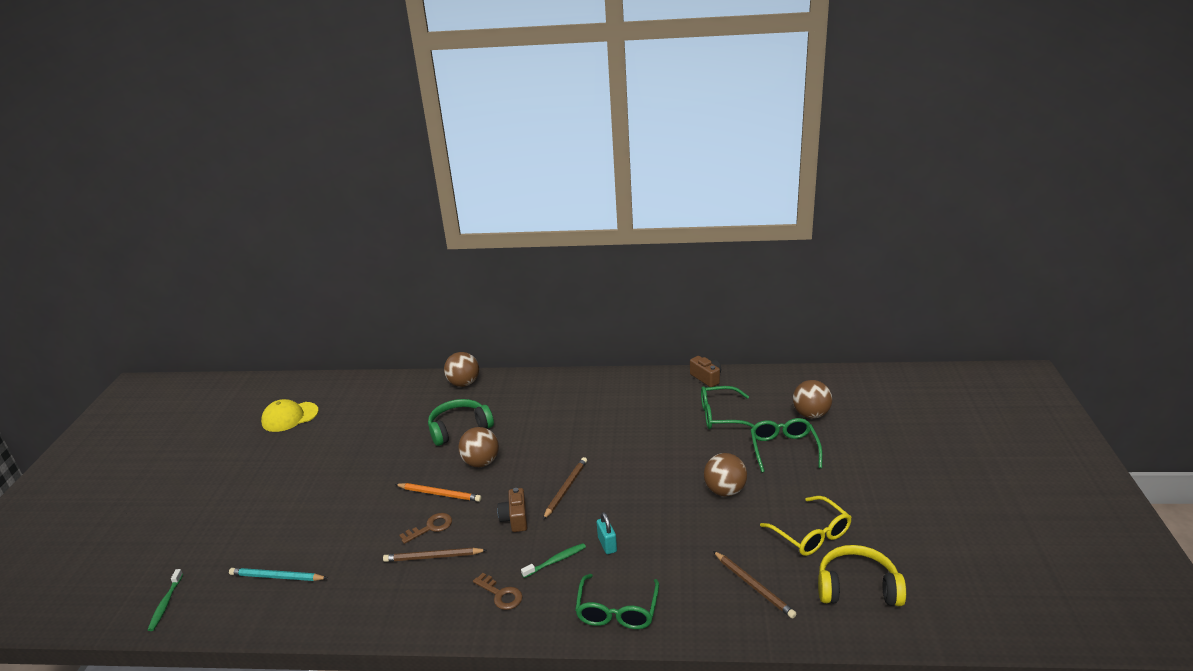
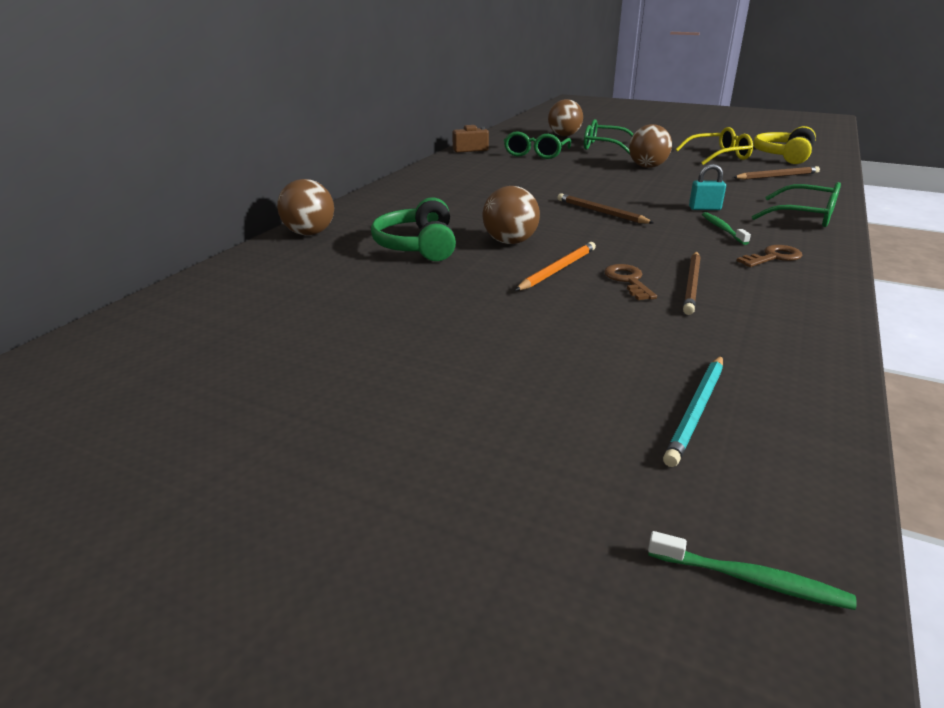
camera: 70 degrees left, 0 degrees up
yellow cap [261,399,319,432] -> none
brown camera [497,488,527,532] -> none

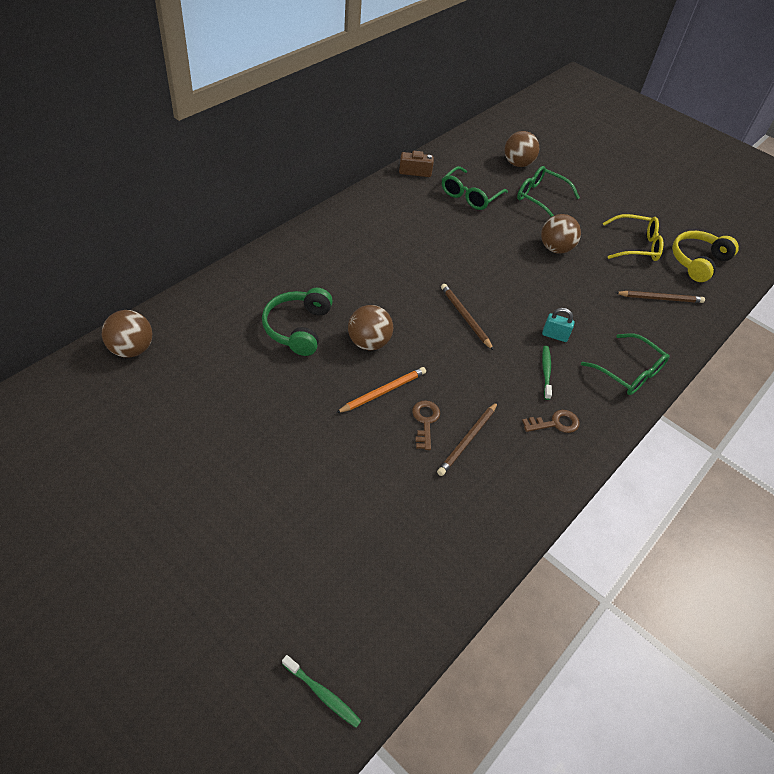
camera: 10 degrees right, 20 degrees up
brown ball [277,179,334,235] -> brown ball moved to [102,310,152,358]
turquoise pencil [663,356,723,467] -> none

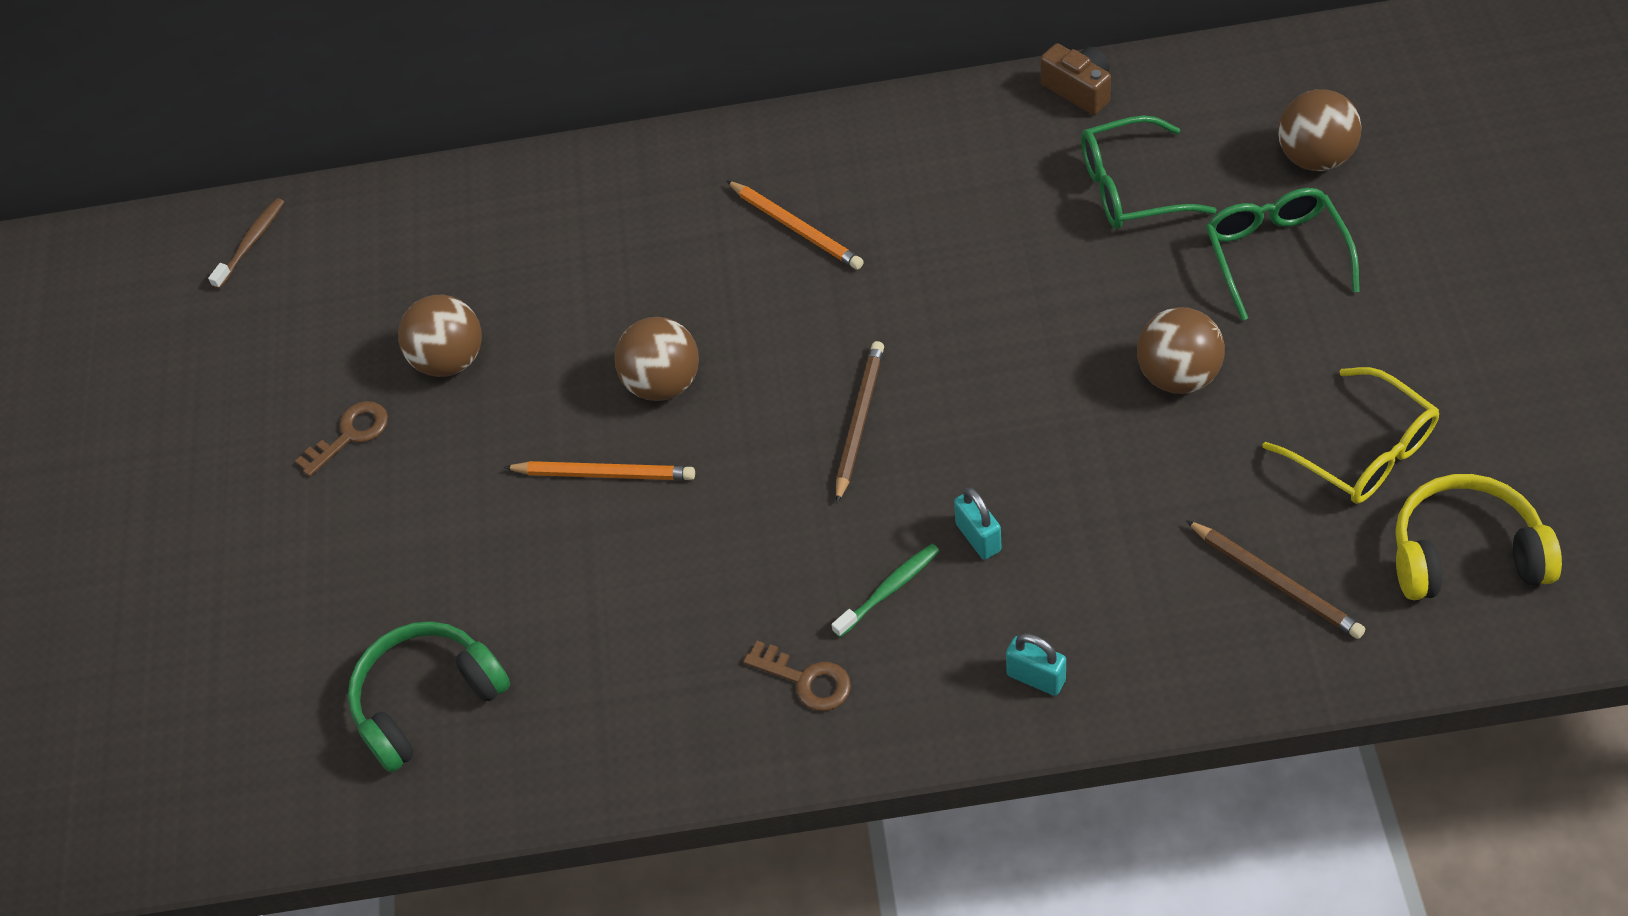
camera: 55 degrees right, 5 degrees up
brown ball [102,310,152,358] -> brown ball moved to [398,295,482,377]
green headphones [262,288,333,356] -> green headphones moved to [348,621,510,773]
green toothbrush [282,655,361,728] -> none
brown key [412,400,440,450] -> brown key moved to [295,401,388,477]
brown pencil [437,402,498,476] -> none
green glasses [581,333,670,395] -> turquoise padlock [1006,633,1066,696]
none -> brown toothbrush [208,198,284,289]
none -> orange pencil [726,180,864,269]

